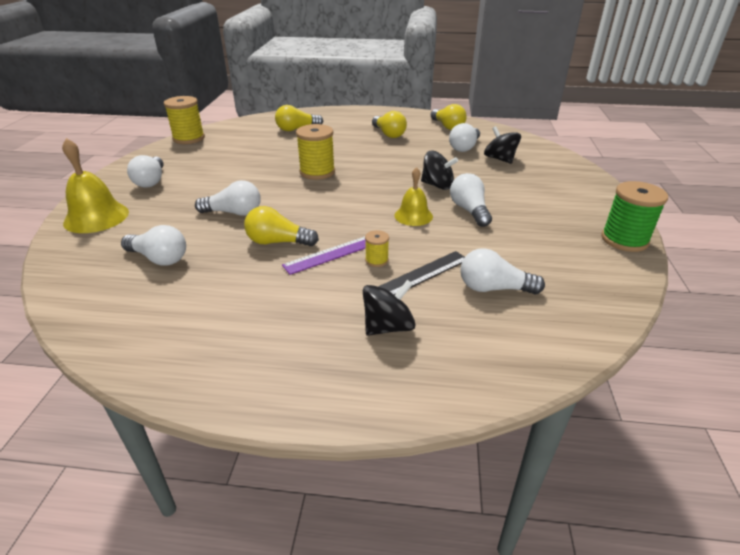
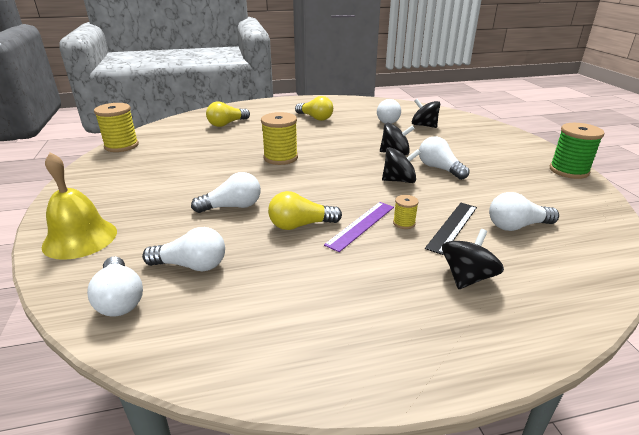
camera: 20 degrees left, 5 degrees down
white light bulb [127,155,163,188] -> white light bulb moved to [87,257,143,316]
yellow bell [395,167,433,226] -> black spinning top [382,147,421,183]
yellow light bulb [431,104,467,130] -> none

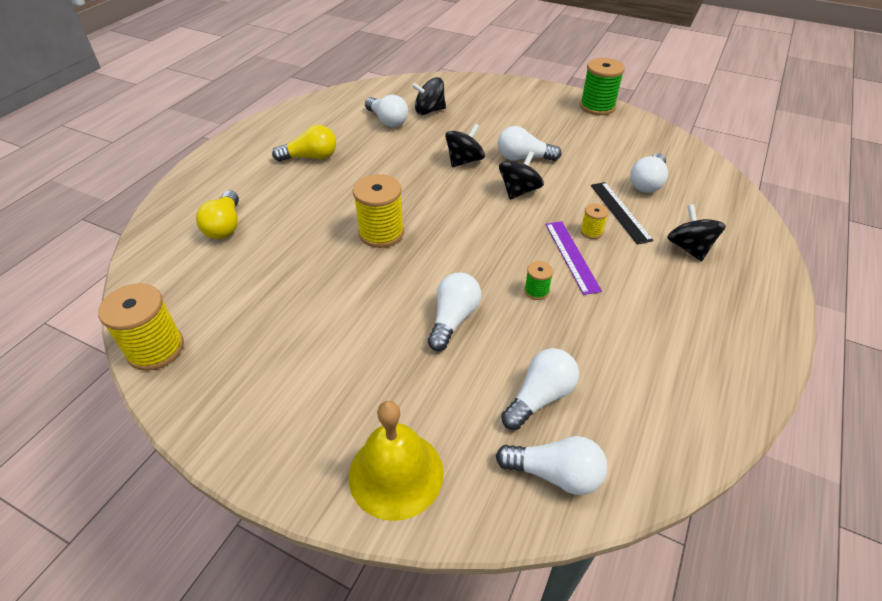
camera: 50 degrees left, 15 degrees up
yellow light bulb [268,191,342,230] -> green spool [524,261,553,300]

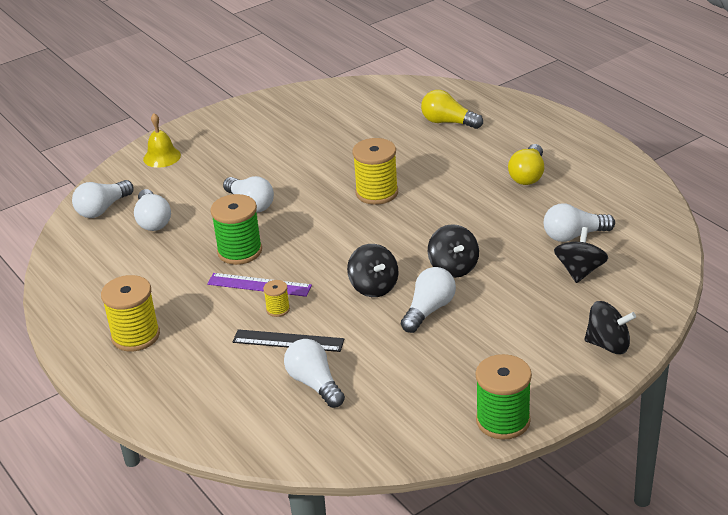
camera: 120 degrees right, 10 degrees down
yellow spool [98,283,184,371] -> yellow spool moved to [101,275,160,352]
yellow bell [349,401,444,521] -> yellow bell [143,113,181,168], size x0.64
green spool [524,261,553,300] -> green spool [210,194,262,265], size x2.02
black spinning top [667,204,726,261] -> black spinning top moved to [584,301,636,354]

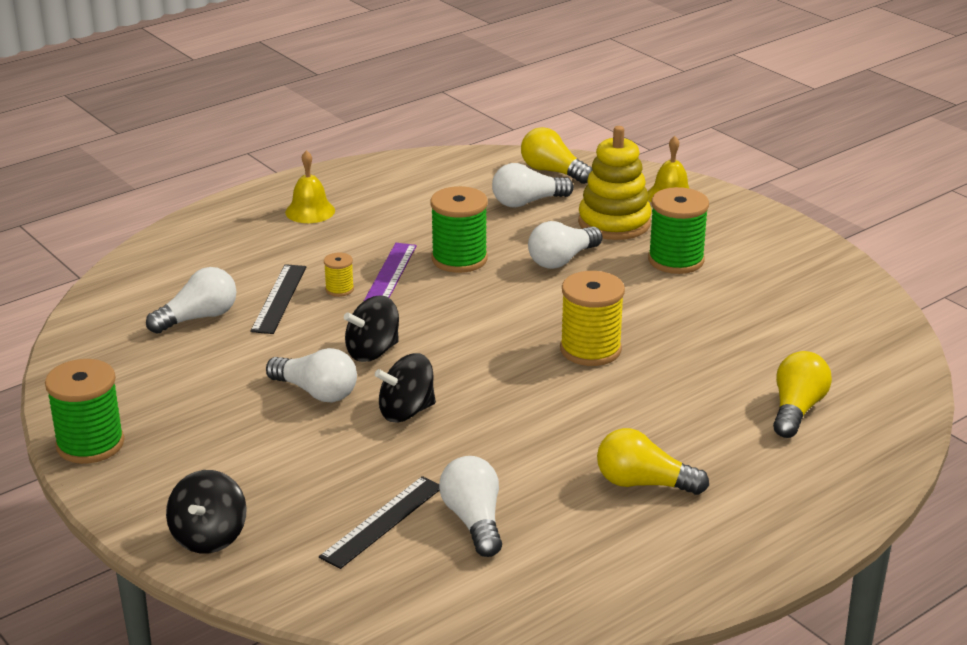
camera: 85 degrees right, 5 degrees down
white light bulb [72,180,134,218] -> yellow light bulb [521,127,592,184]
yellow spool [101,275,160,352] -> yellow bell [285,150,335,223]
black spinning top [554,227,608,283] -> black ruler [319,476,440,569]
none -> yellow stacking toy [578,126,652,240]
none -> green spool [648,187,709,274]

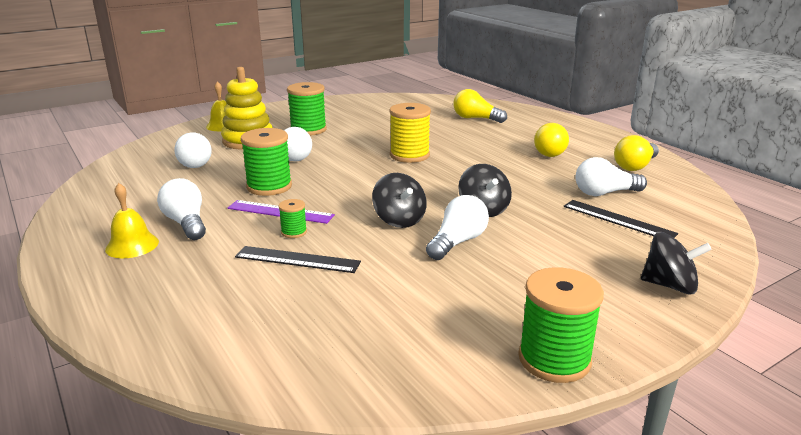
camera: 85 degrees left, 5 degrees down
white light bulb [146,267,237,334] -> white light bulb moved to [157,178,206,240]
yellow spool [324,252,354,297] -> green spool [278,199,307,238]
yellow light bulb [521,127,592,184] -> yellow light bulb moved to [614,135,659,171]

